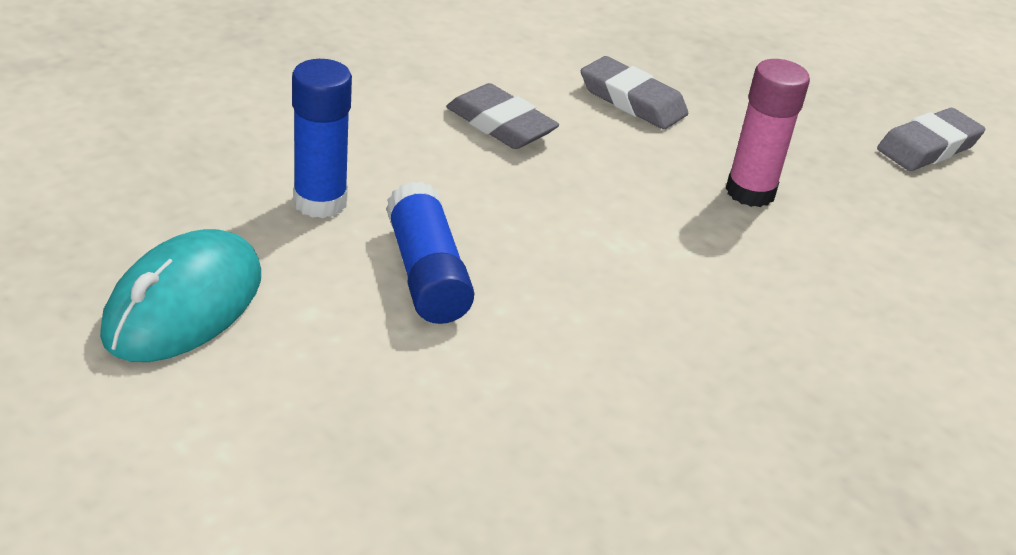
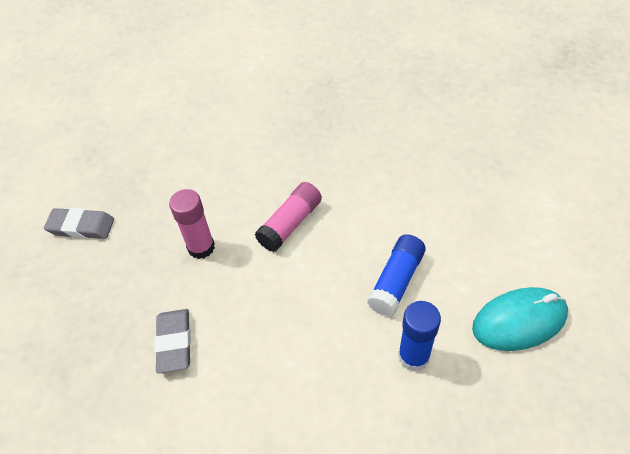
camera: 130 degrees left, 15 degrees up
grey eraser [446,83,559,149] -> none
none -> pink glue stick [255,182,322,252]

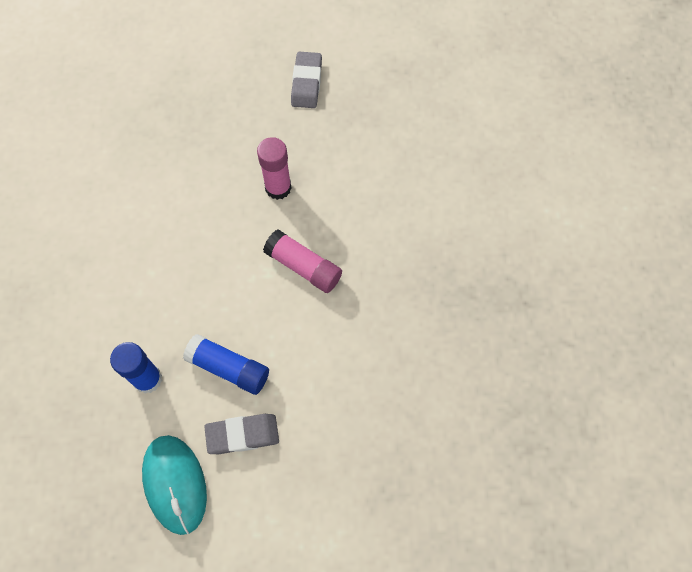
camera: 85 degrees right, 15 degrees up
grey eraser [155,309,191,374] -> grey eraser moved to [204,414,279,454]

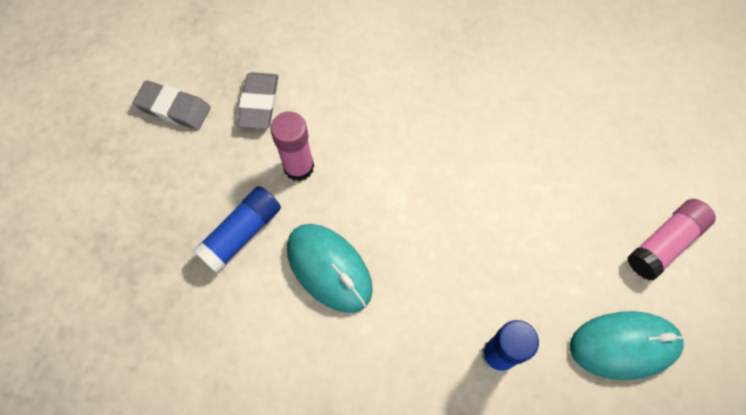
camera: 75 degrees left, 0 degrees up
blue glue stick [183,334,269,395] -> blue glue stick moved to [193,186,281,274]
grey eraser [204,414,279,454] -> grey eraser moved to [237,72,278,129]
pink glue stick [263,229,342,293] -> pink glue stick moved to [628,199,716,281]
none -> turquoise mouse [287,224,373,313]

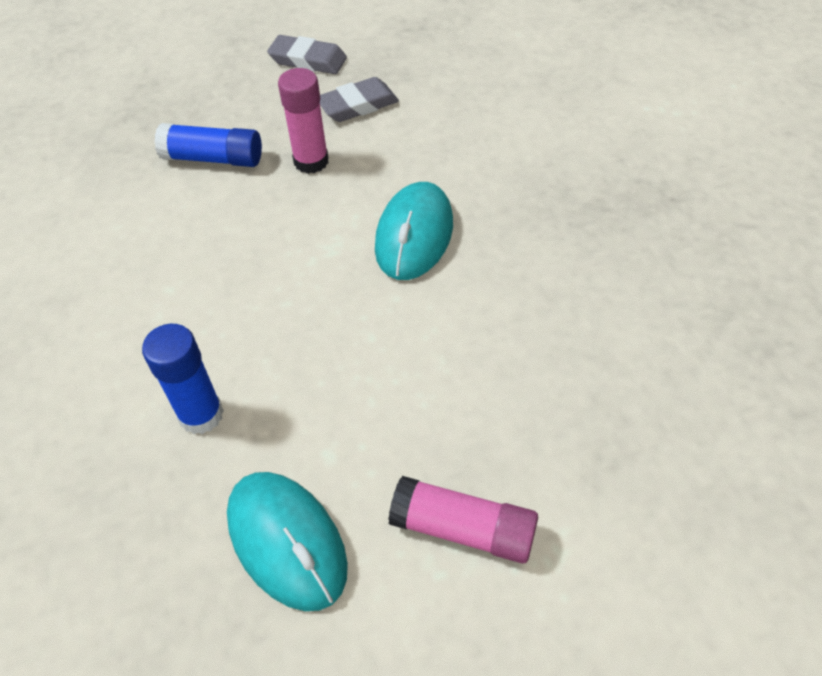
camera: 60 degrees right, 15 degrees down
grey eraser [133,80,211,130] -> grey eraser turned 60 degrees counterclockwise [267,35,347,74]
turquoise mouse [287,224,373,313] -> turquoise mouse moved to [375,182,453,280]

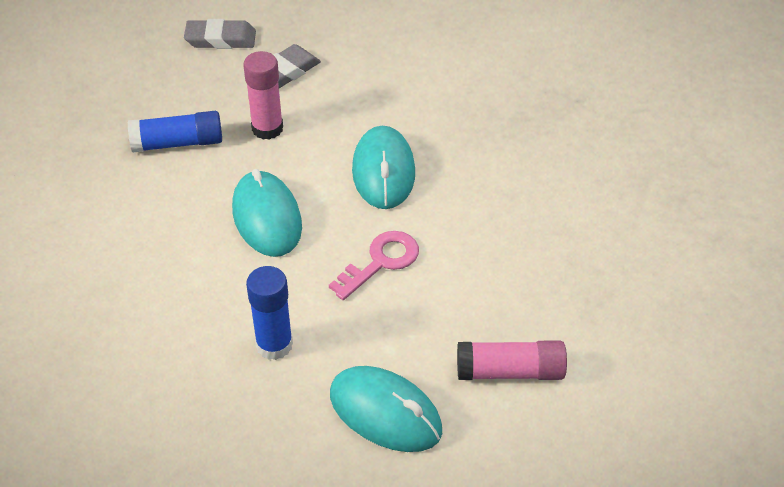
camera: 20 degrees left, 5 degrees down
none -> turquoise mouse [232,169,302,257]
none -> pink key [329,231,419,300]

